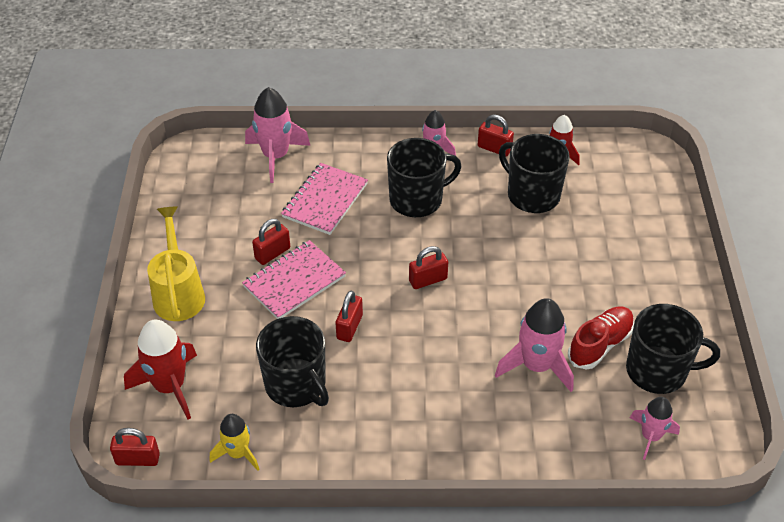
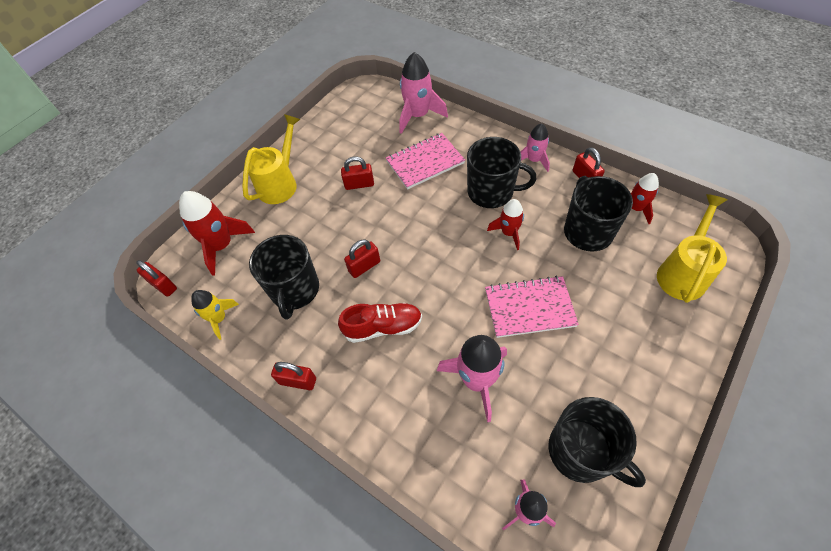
camera: 40 degrees right, 10 degrees up
pink notebook [242,240,346,319] -> pink notebook moved to [485,276,579,338]
red padlock [409,246,448,289] -> red padlock moved to [271,362,316,390]
red shoe [568,306,634,370] -> red shoe moved to [338,303,422,343]
none -> red rocket [487,199,524,250]
none -> yellow watering can [657,194,728,303]

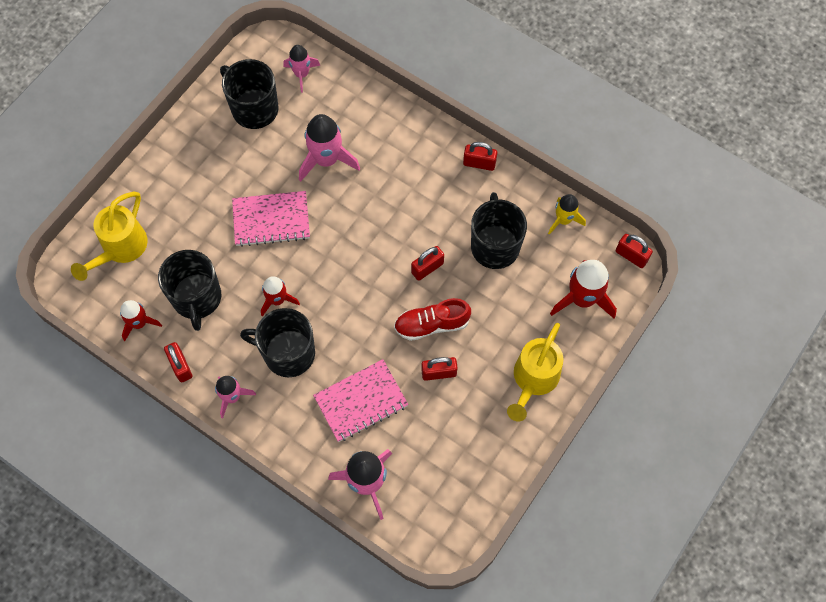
camera: 175 degrees right, 10 degrees up
red shoe [338,303,422,343] -> red shoe moved to [394,298,471,341]

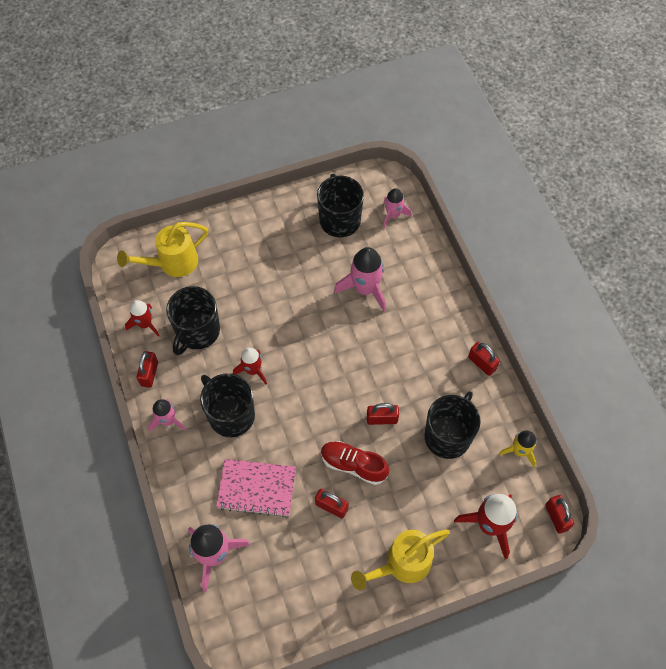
camera: 35 degrees right, 5 degrees down
pink notebook [232,191,310,247] -> none

